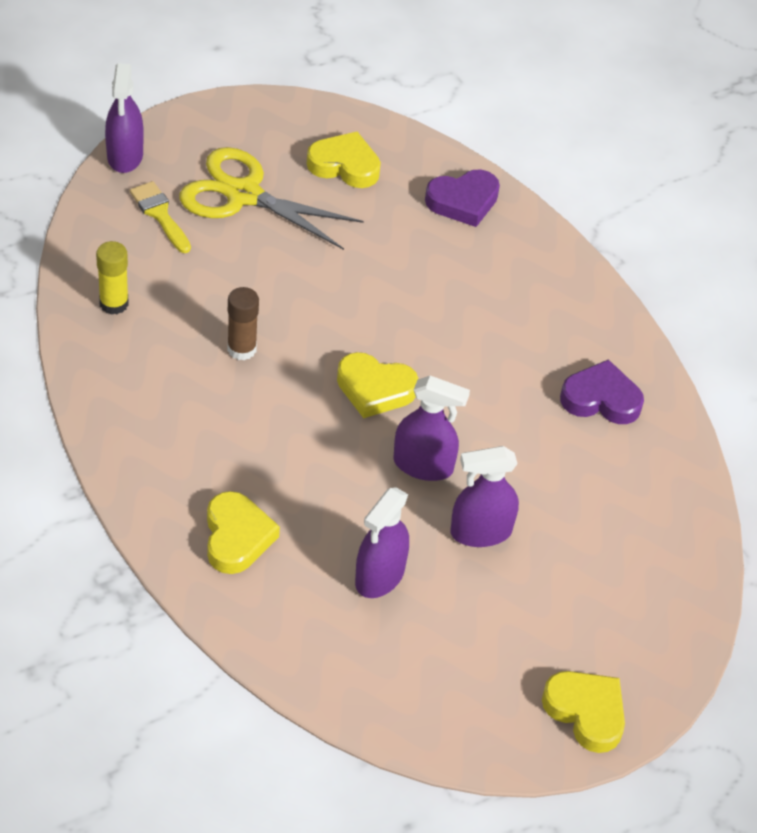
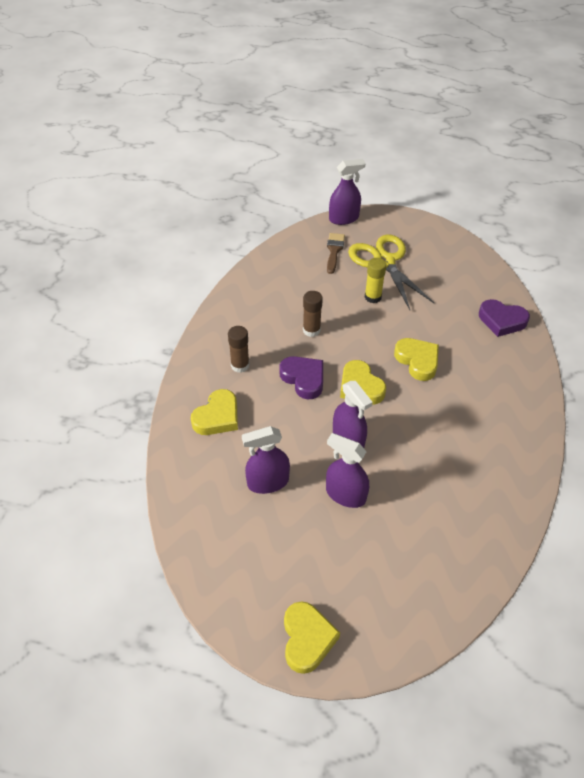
camera: 45 degrees right, 0 degrees up
yellow glue stick [96,241,129,315] -> yellow glue stick moved to [365,258,386,303]
purple spray bottle [105,63,144,173] -> purple spray bottle turned 150 degrees counterclockwise [329,159,365,225]
yellow brush [130,181,191,253] -> brown brush [327,233,345,274]
yellow heart [307,131,381,188] -> yellow heart moved to [394,338,439,381]
purple heart [560,359,644,424] -> purple heart moved to [279,356,323,399]
none -> brown glue stick [228,326,250,373]

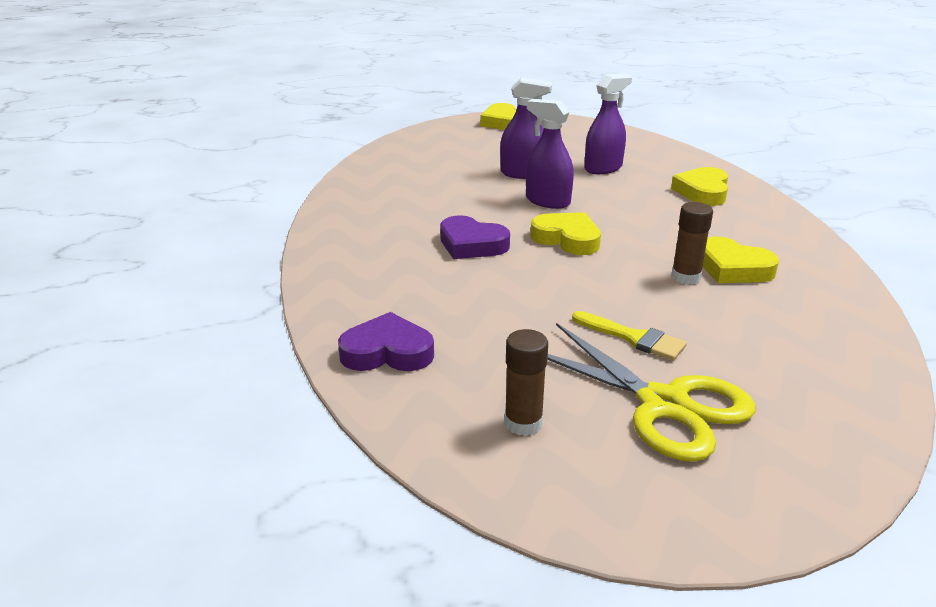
camera: 160 degrees right, 20 degrees down
brown glue stick [228,326,250,373] -> brown glue stick moved to [504,329,548,436]
purple heart [279,356,323,399] -> purple heart moved to [440,215,510,259]
brown brush [327,233,345,274] -> none
purple spray bottle [329,159,365,225] -> none
yellow glue stick [365,258,386,303] -> yellow brush [572,311,687,360]
yellow heart [394,338,439,381] -> yellow heart moved to [703,236,779,283]

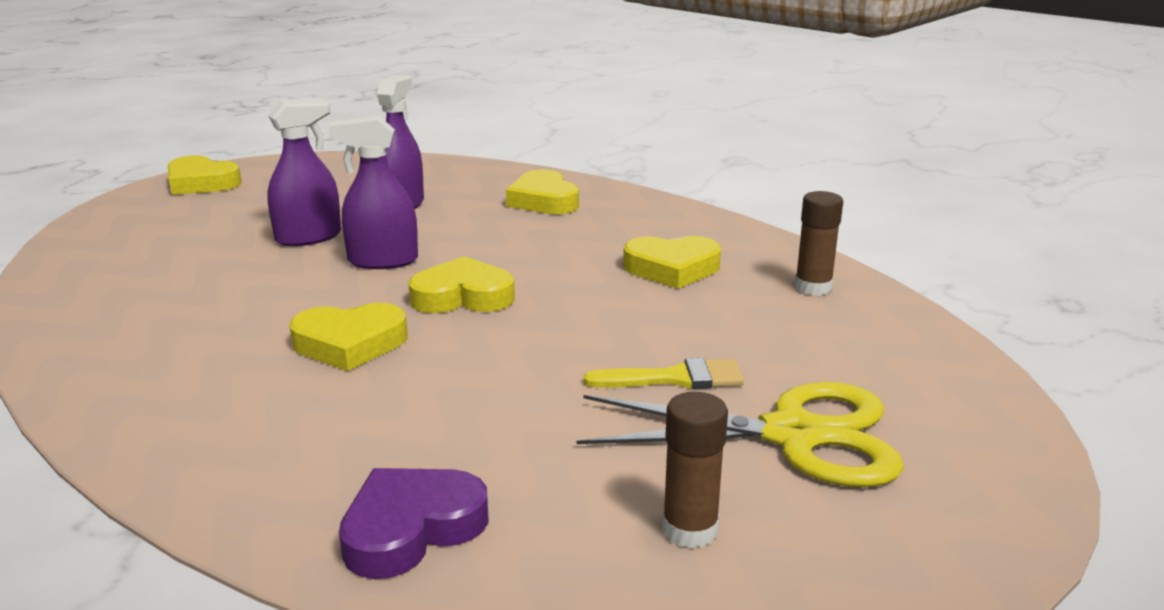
camera: 40 degrees left, 5 degrees down
purple heart [440,215,510,259] -> yellow heart [289,303,408,371]
brown glue stick [671,202,713,285] -> brown glue stick moved to [795,191,843,295]

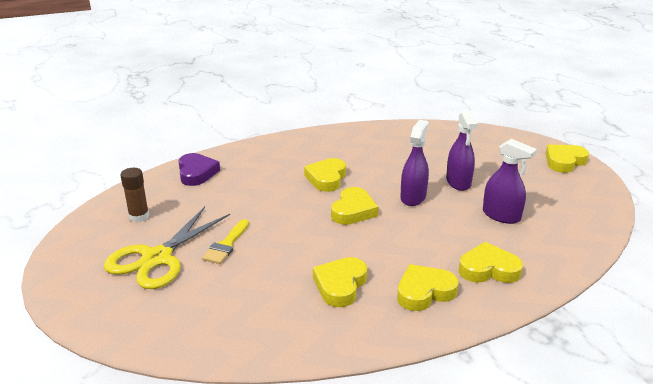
camera: 115 degrees right, 5 degrees up
brown glue stick [795,191,843,295] -> none
none -> yellow heart [397,264,459,311]

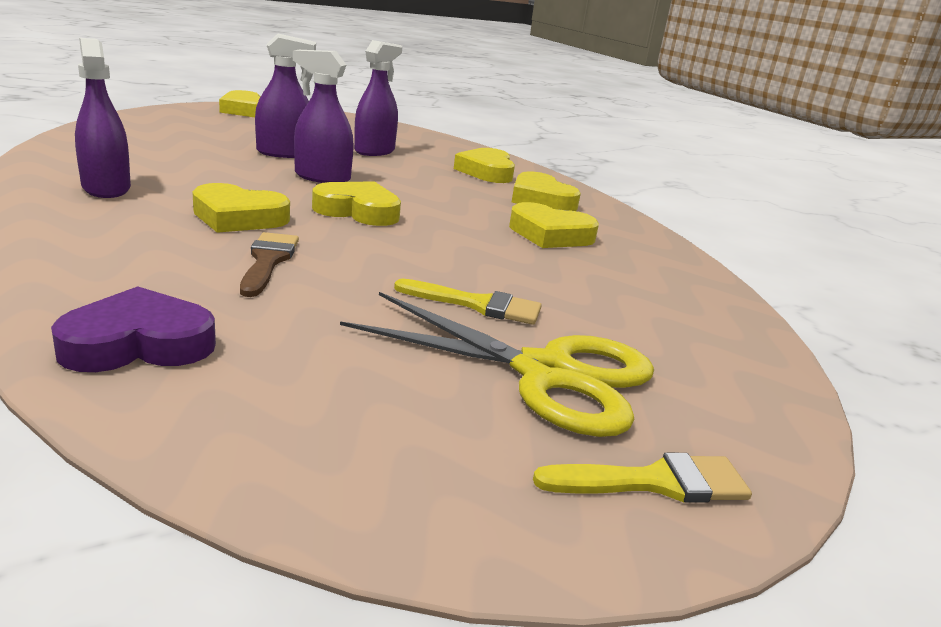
camera: 100 degrees left, 5 degrees down
brown glue stick [120,168,149,222] -> none
none -> purple spray bottle [75,38,131,198]
none -> brown brush [240,232,299,297]
none -> yellow brush [533,452,752,503]

